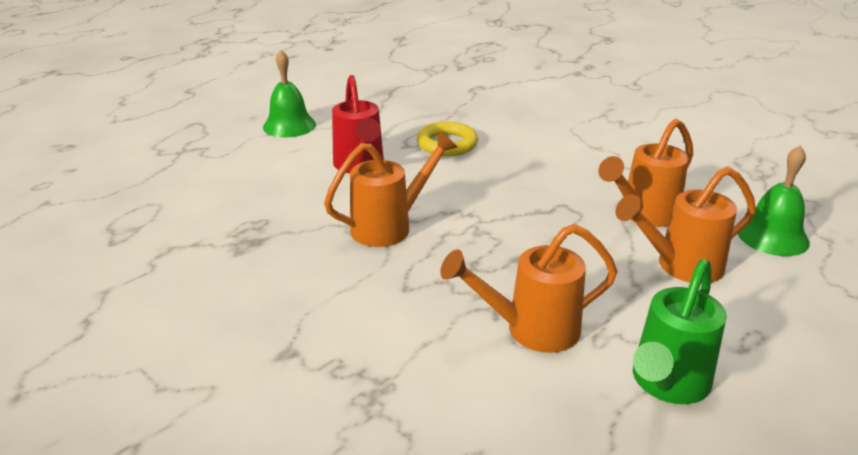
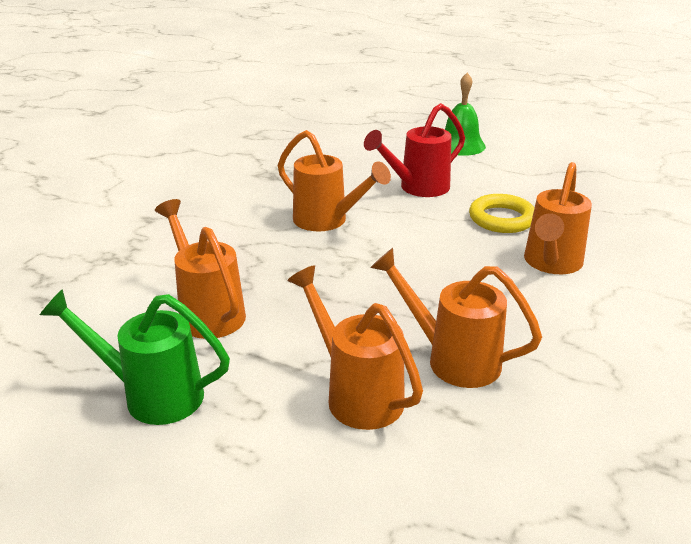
camera: 70 degrees right, 0 degrees up
green bell [738,146,810,256] -> none
none -> orange watering can [524,162,592,274]

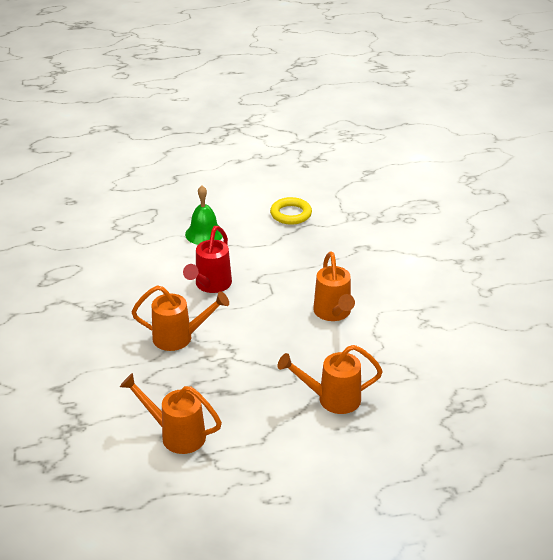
camera: 35 degrees left, 5 degrees up
green watering can [40,289,230,425] -> none
orange watering can [288,265,423,430] -> none
yellow ring [469,194,535,233] -> yellow ring moved to [270,197,312,225]

